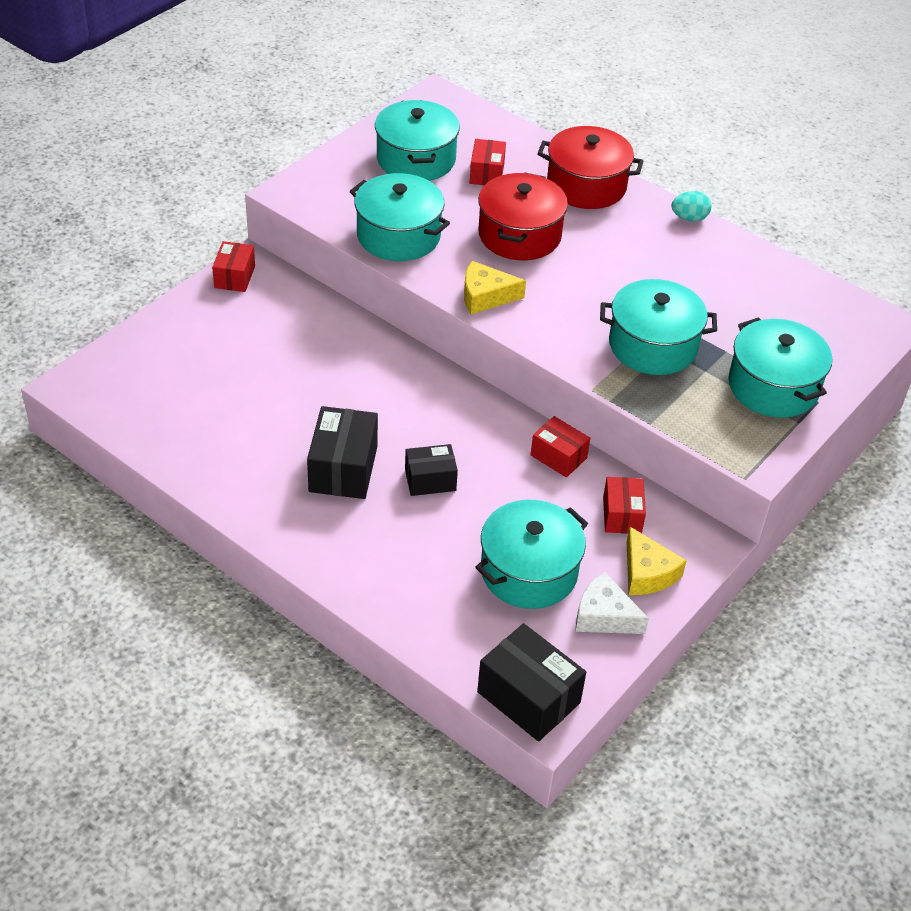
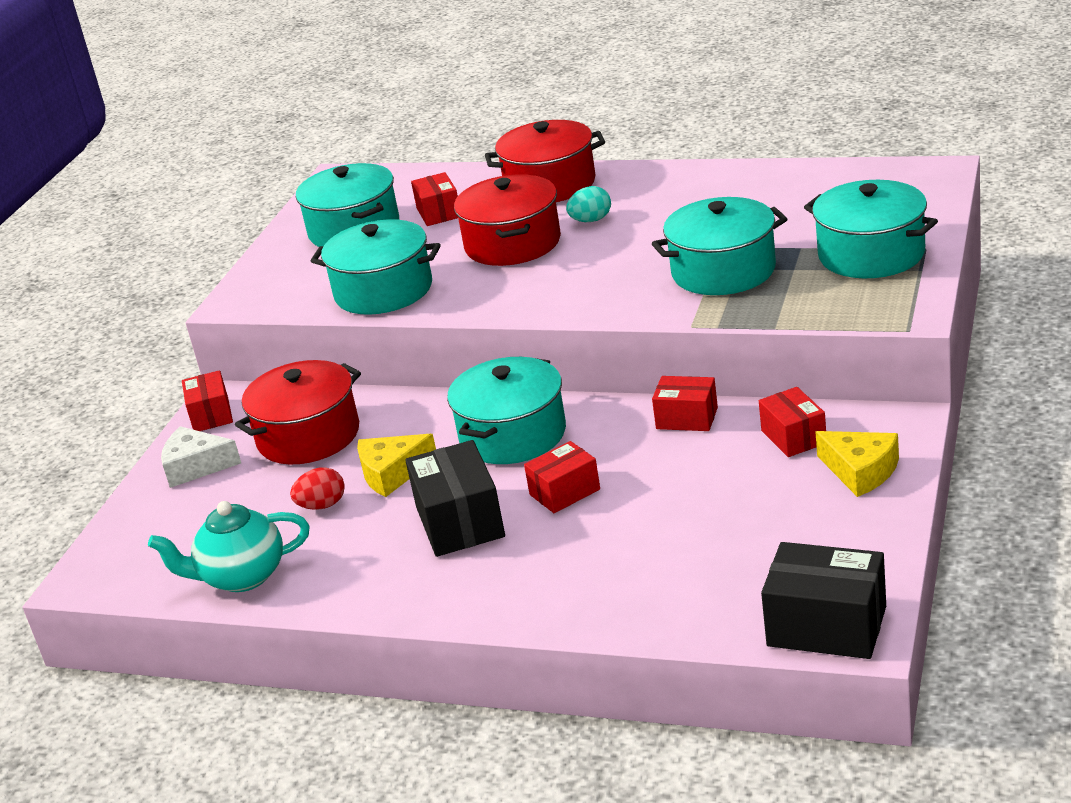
camera: 15 degrees left, 15 degrees down
black box [405,444,458,496] -> red box [524,441,600,513]
yellow cheese [464,261,526,314] -> yellow cheese moved to [357,434,436,497]
turquoise pot [475,500,588,609] -> turquoise pot moved to [447,357,566,464]
white cheese [576,572,649,634] -> white cheese moved to [161,426,241,488]
turquoise egg [672,191,711,222] -> turquoise egg moved to [566,186,611,222]
none -> turquoise teapot [148,501,310,592]
none -> red pot [235,360,361,464]
none -> red egg [290,467,345,510]

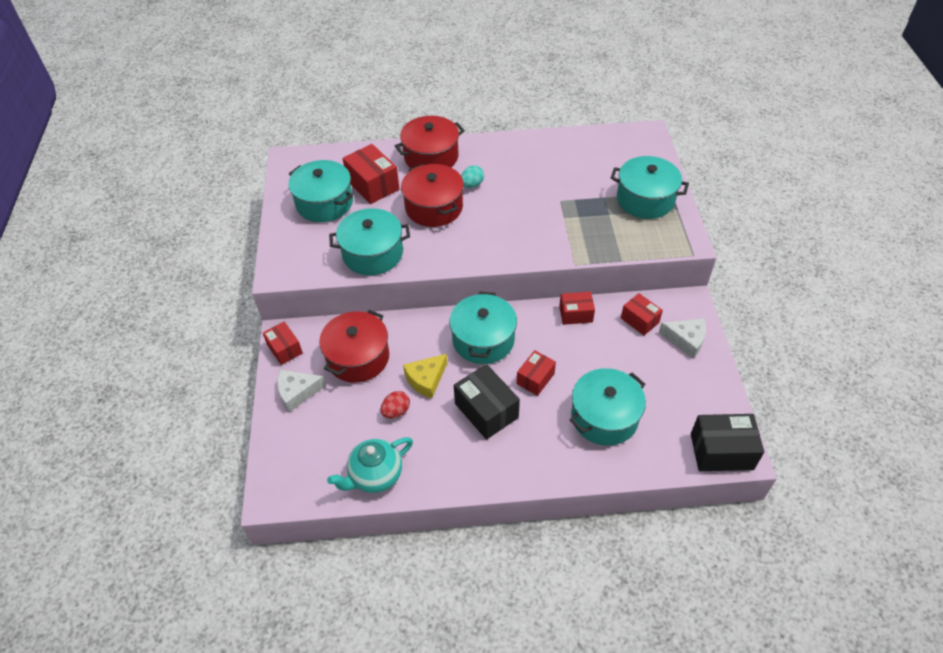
camera: 25 degrees left, 20 degrees up
red box [411,172,458,226] -> red box [342,144,400,204], size x1.59
turquoise pot [652,197,787,295] -> turquoise pot moved to [569,368,646,446]
yellow cheese [815,431,899,497] -> white cheese [659,319,706,358]

